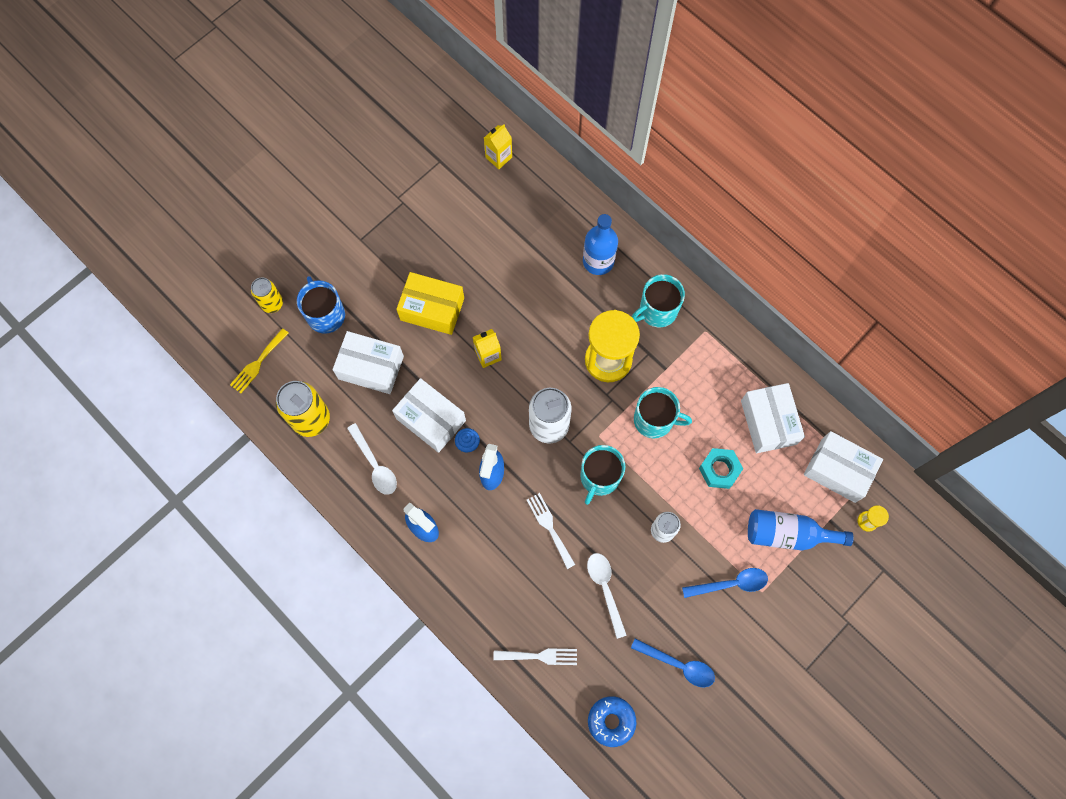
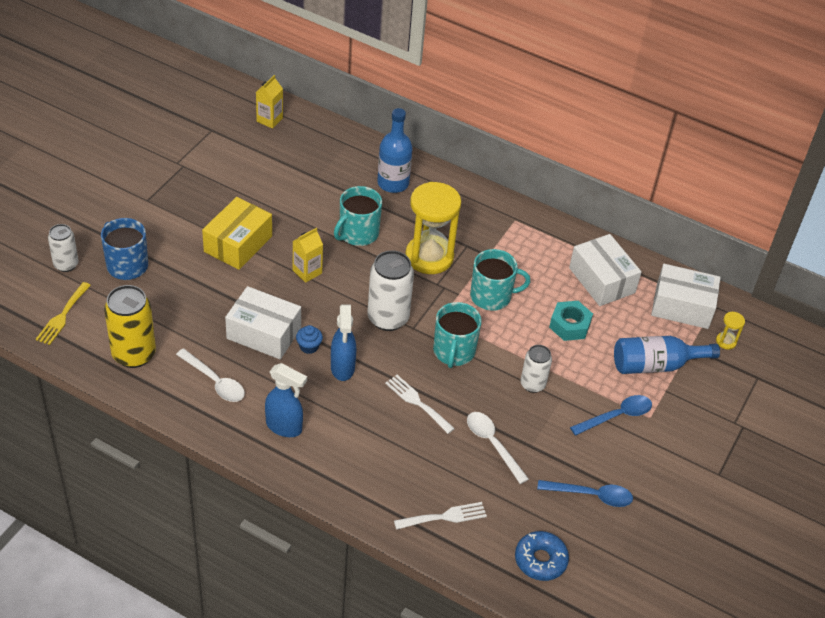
camera: 20 degrees left, 25 degrees down
yellow can [251,277,283,313] -> white can [48,224,78,272]
white box [333,331,404,394] -> none
yellow box [396,272,464,335] -> yellow box turned 60 degrees counterclockwise [202,197,272,270]
turquoise mug [632,274,685,327] -> turquoise mug moved to [334,186,382,246]

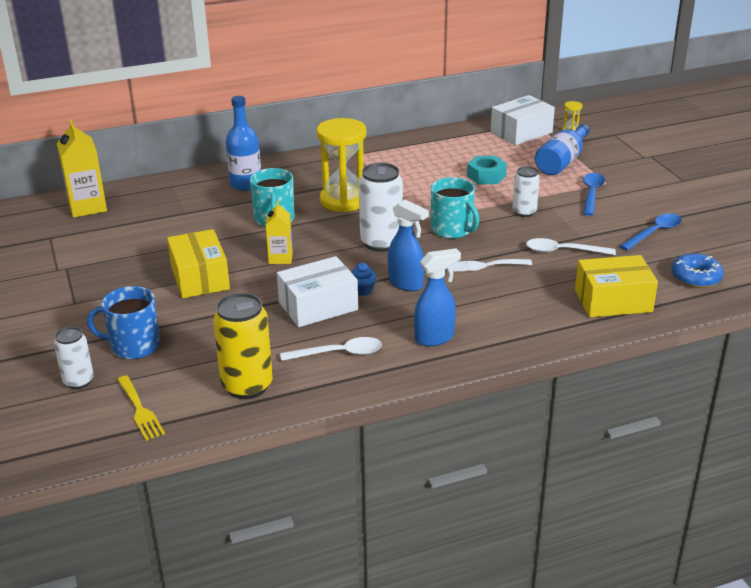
camera: 45 degrees left, 15 degrees down
yellow carton [256,75,283,129] -> yellow carton [57,119,107,218], size x1.62
white fork [394,502,487,530] -> yellow box [575,255,658,317]
turquoise mug [470,249,530,311] -> none
white box [569,234,642,306] -> none

